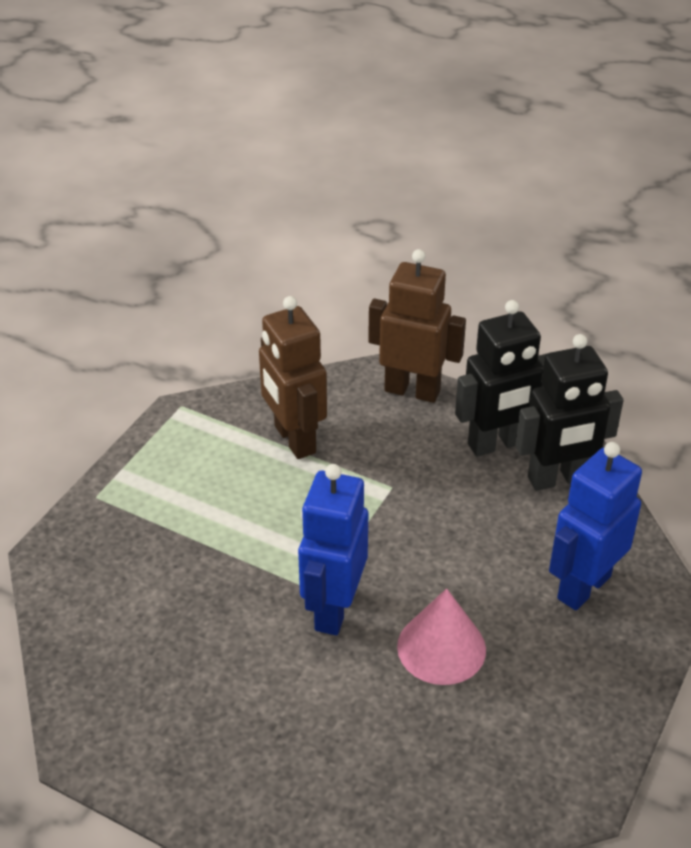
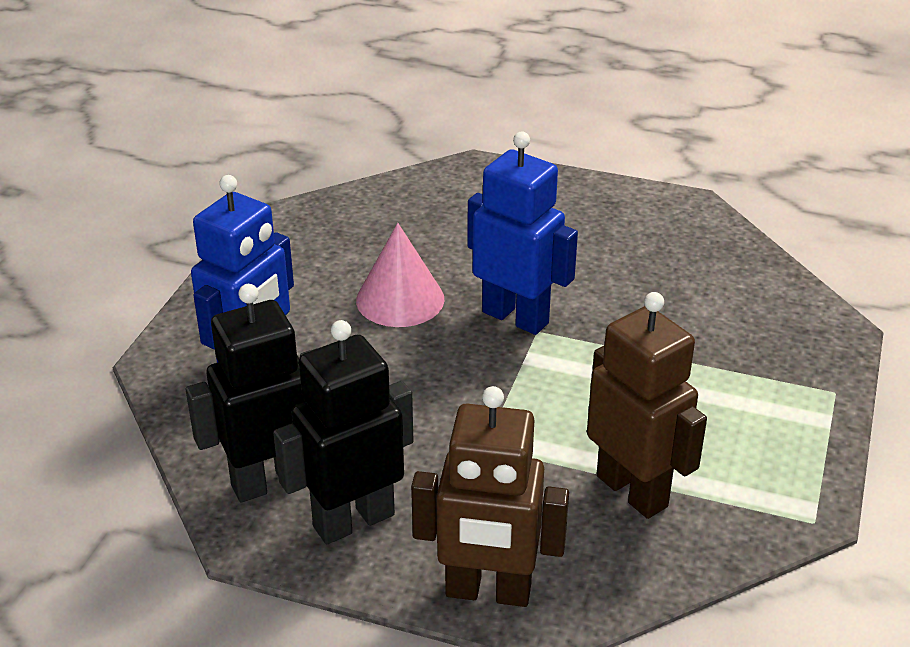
camera: 170 degrees right, 5 degrees down
blue robot [298,464,368,635] -> blue robot turned 60 degrees counterclockwise [467,132,578,335]

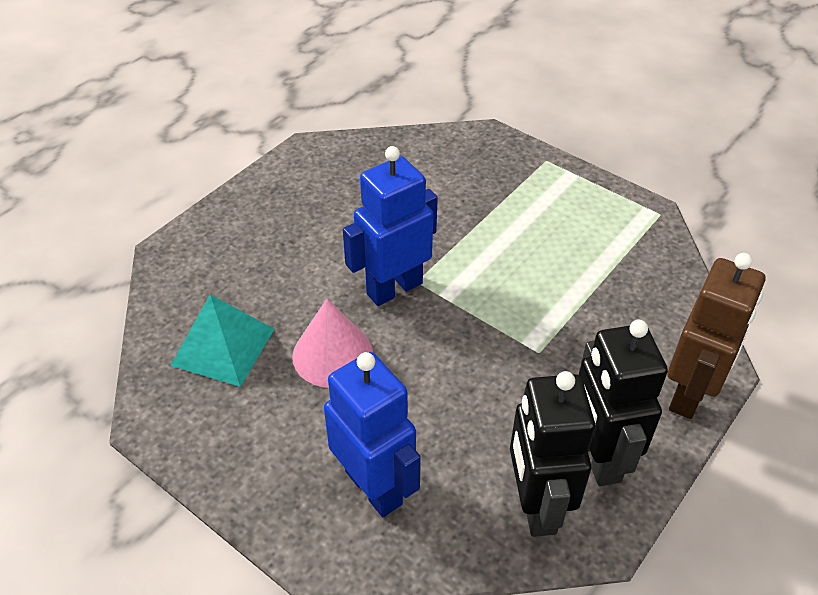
camera: 70 degrees left, 10 degrees up
brown robot [587,292,707,519] -> none
none -> turquoise pyramid [170,294,274,387]

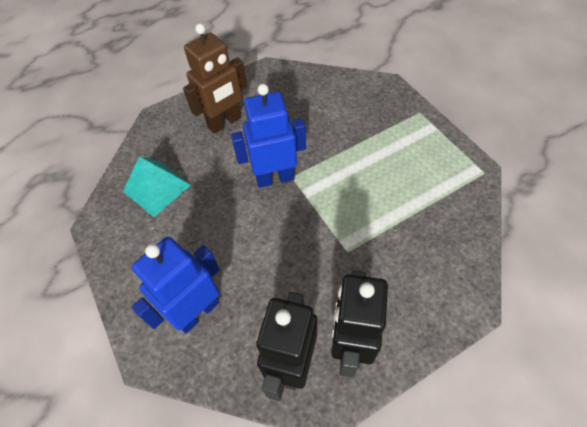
camera: 25 degrees right, 10 degrees up
pink cone [292,299,373,387] -> none
blue robot [324,352,421,517] -> blue robot turned 120 degrees counterclockwise [131,237,220,334]
brown robot [667,253,765,419] -> brown robot moved to [183,24,247,134]

